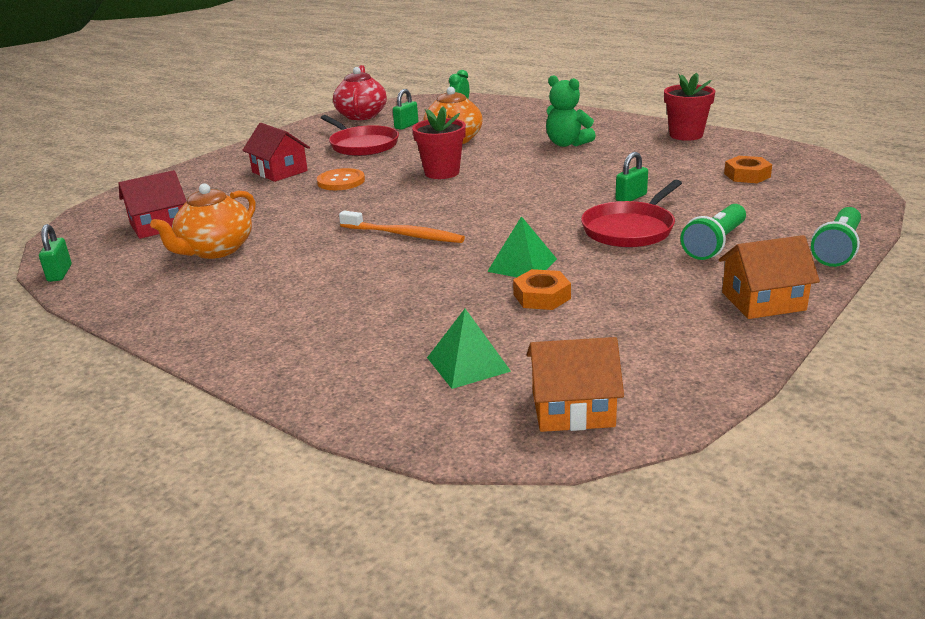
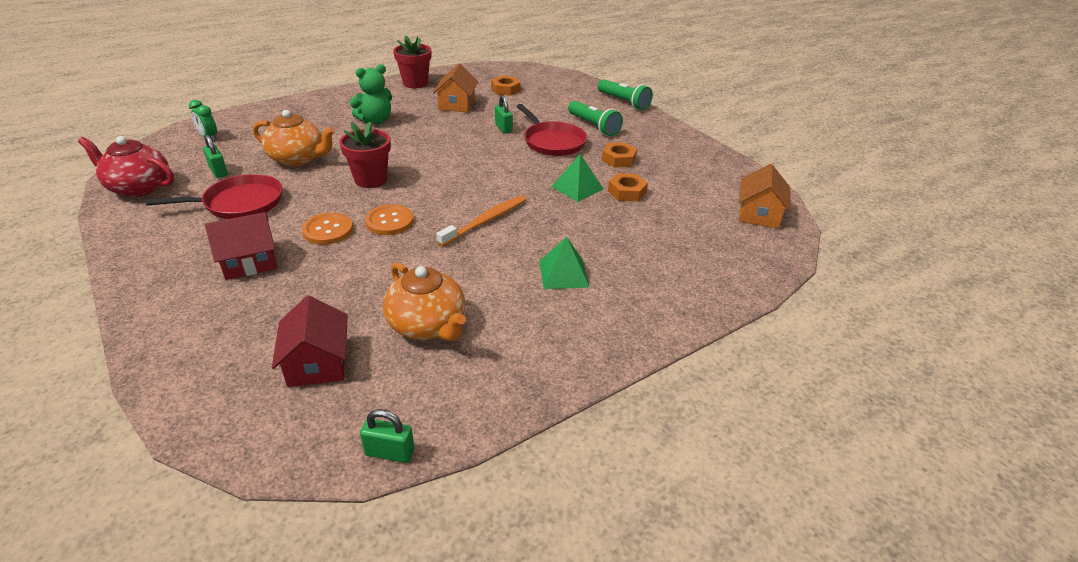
camera: 75 degrees left, 10 degrees up
green pyramid [427,309,511,389] -> green pyramid moved to [539,237,590,289]
orange house [718,235,820,319] -> orange house moved to [433,64,478,113]
none -> orange button [365,204,414,235]
none -> orange nut [602,142,637,168]

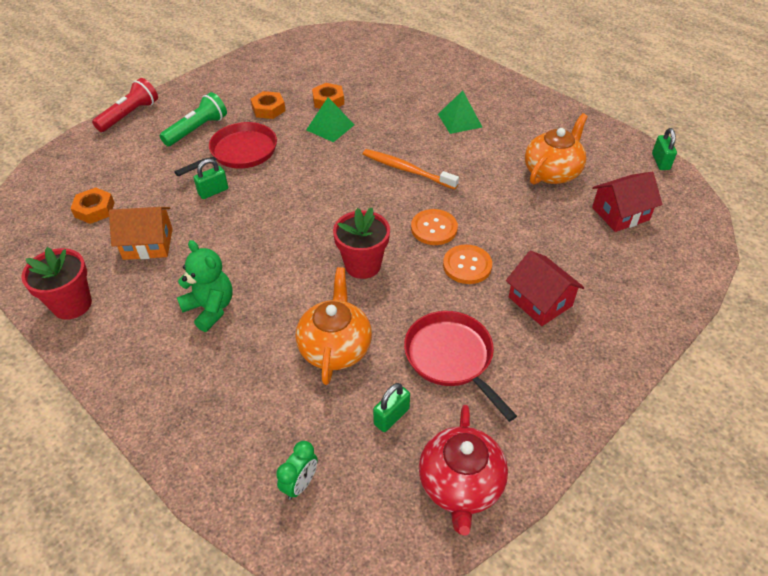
camera: 100 degrees left, 10 degrees up
green flashlight [598,79,653,110] -> red flashlight [92,78,158,132]
orange house [739,164,791,229] -> none

